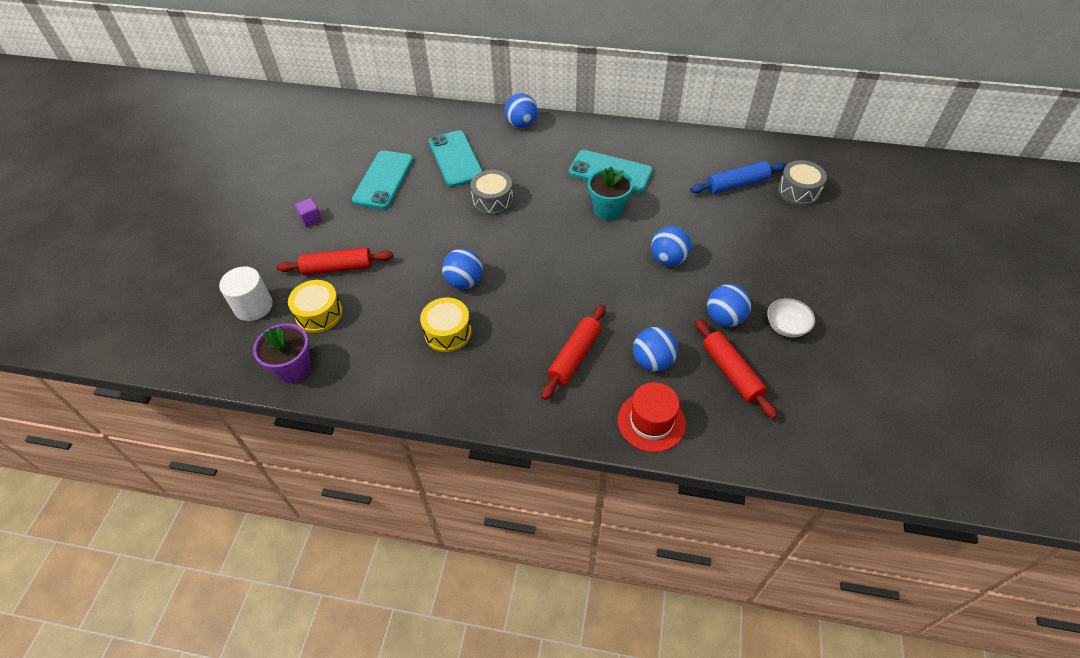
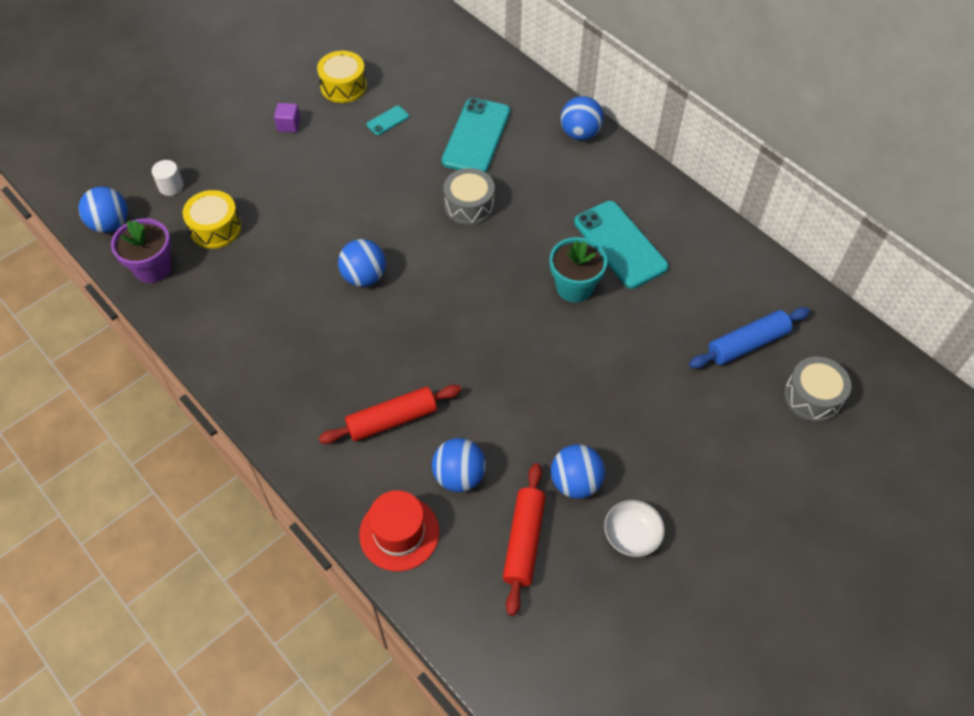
camera: 35 degrees right, 5 degrees up
white cylinder [219,266,273,321] -> white cylinder [152,160,184,196], size x0.60
red rolling pin [276,247,393,275] -> none
turquoise phone [352,151,414,209] -> turquoise phone [366,106,409,135], size x0.44
yellow drum [420,298,472,352] -> yellow drum moved to [317,51,367,103]
blue ball [651,226,692,266] -> blue ball moved to [78,187,128,233]
blue rolling pin [690,161,786,194] -> blue rolling pin turned 45 degrees counterclockwise [689,307,810,368]

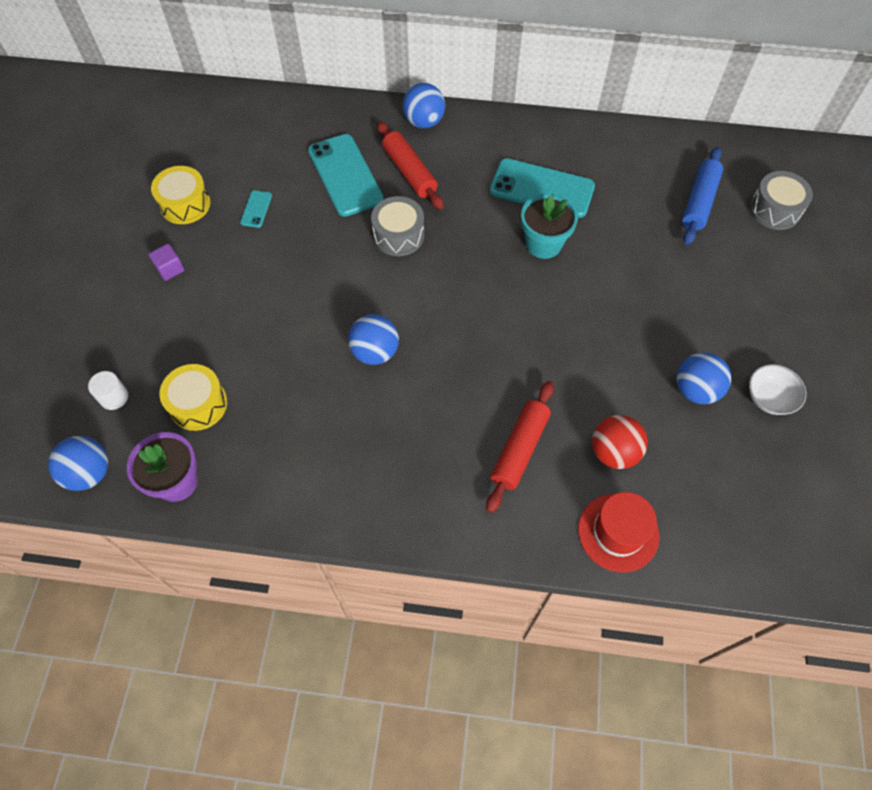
camera: 40 degrees left, 5 degrees up
blue ball [432,438,486,492] -> red ball [592,415,648,469]
red rolling pin [503,463,546,616] -> red rolling pin moved to [377,121,444,210]

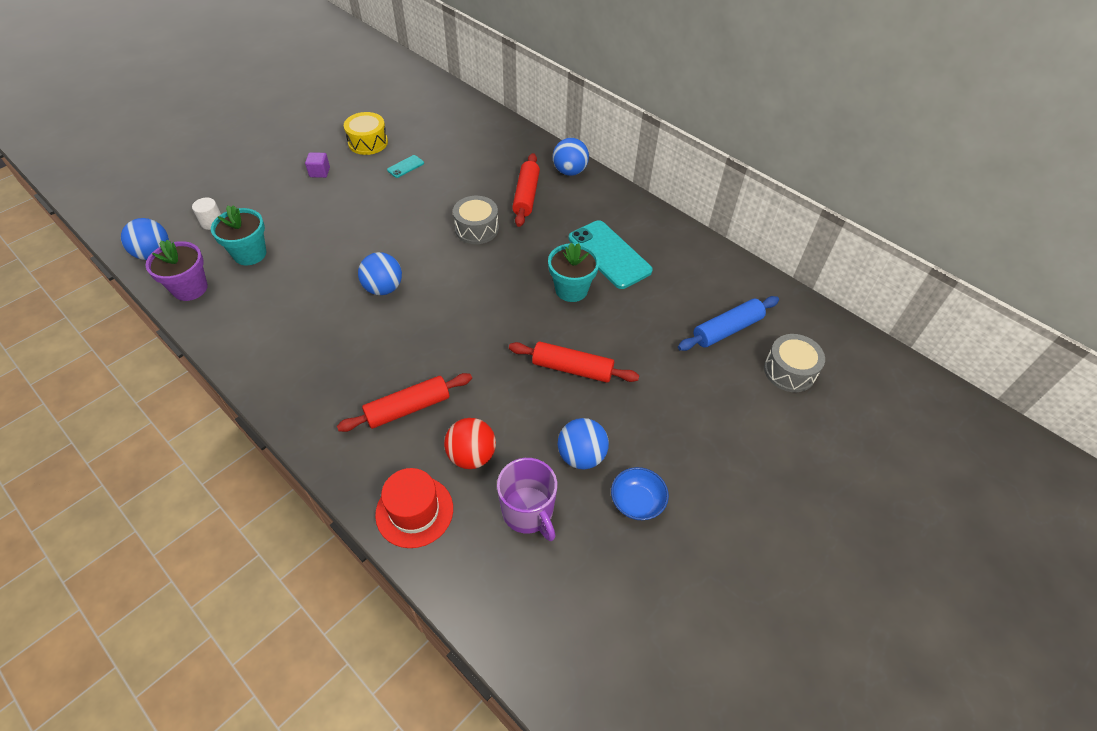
camera: 35 degrees right, 10 degrees down
yellow drum [159,364,227,431] -> turquoise flower pot [211,205,267,265]
turquoise phone [308,134,384,217] -> none
white bowl [749,364,807,415] -> blue bowl [611,467,669,520]
none -> purple mug [497,458,557,541]
none -> red rolling pin [509,341,639,383]

